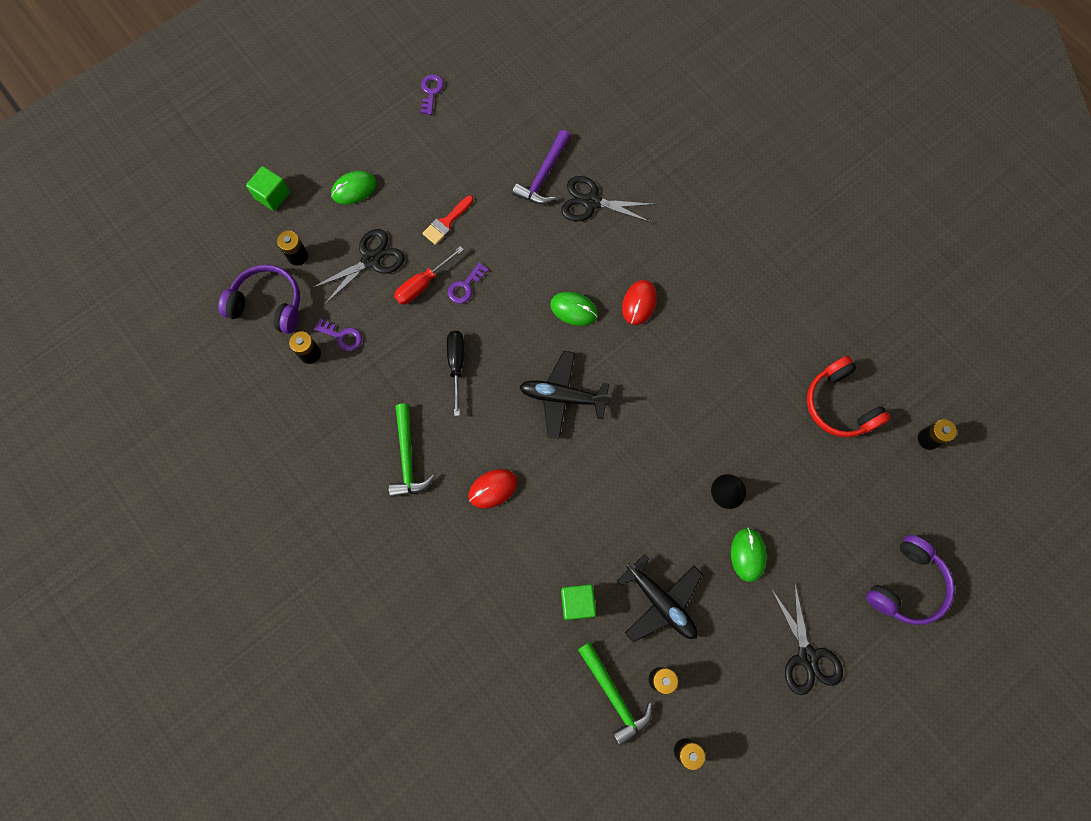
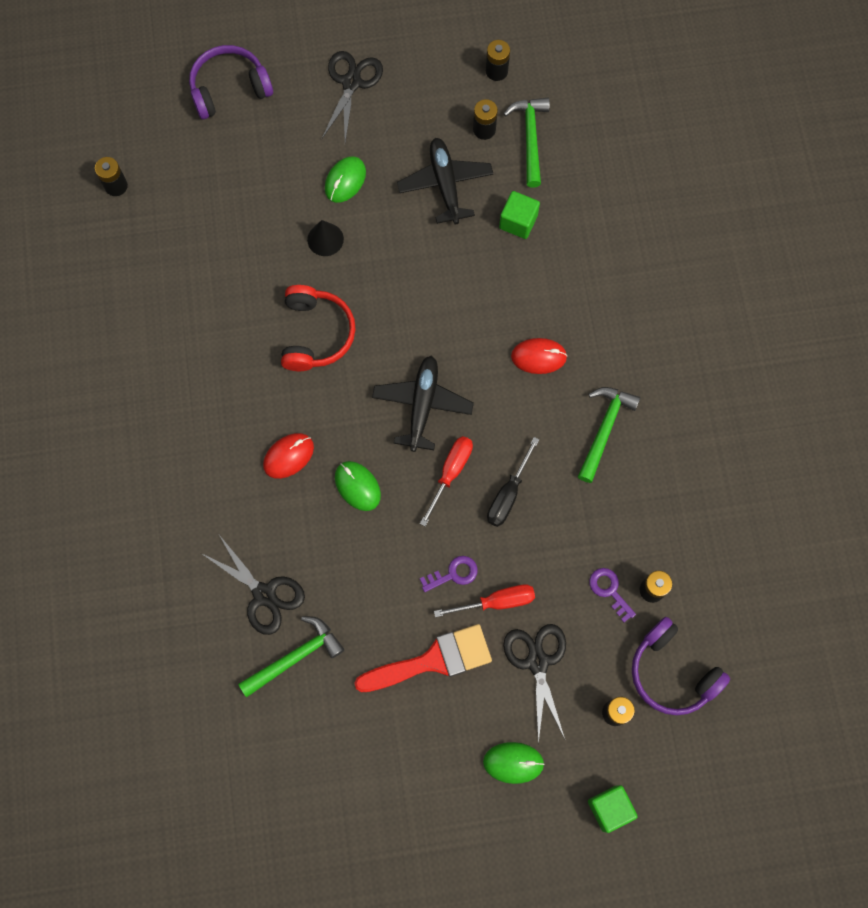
camera: 150 degrees left, 0 degrees up
black scissors [312,229,405,305] -> black scissors turned 90 degrees clockwise [503,624,566,744]
purple key [420,74,444,115] -> none
red brush [422,195,474,245] -> red brush [354,624,492,692], size x1.75
purple hammer [512,130,571,204] -> green hammer [238,616,344,697]
black plane [519,351,612,439] -> black plane turned 120 degrees counterclockwise [372,356,474,452]
red headphones [807,356,891,438] -> red headphones moved to [281,285,356,371]
none -> red screwdriver [420,436,473,526]

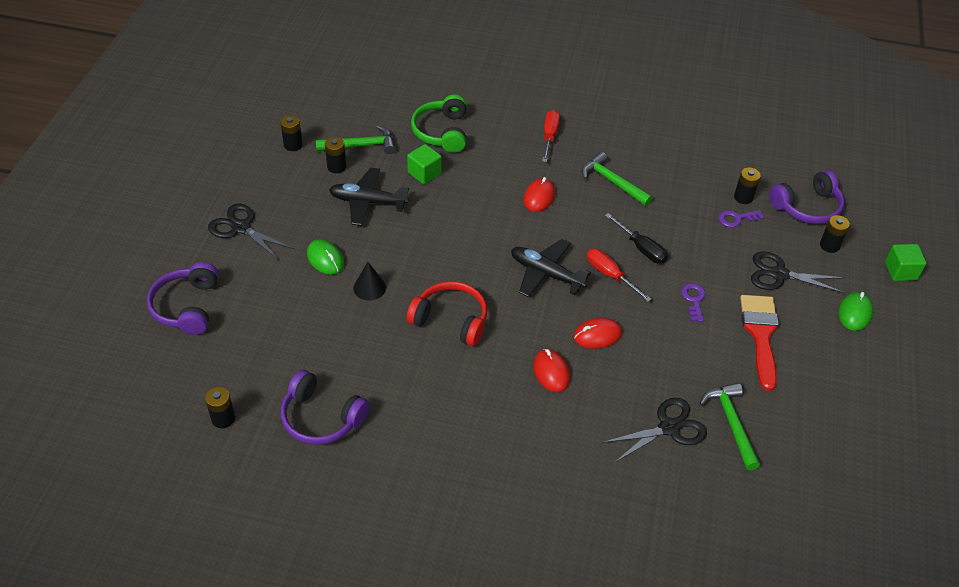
camera: 70 degrees left, 25 degrees down
green mouse [335,461,381,511] -> red mouse [573,318,622,349]
red screwdriver [434,584,535,617] -> red screwdriver moved to [542,110,560,162]
green hammer [503,98,550,188] -> green hammer turned 150 degrees clockwise [316,125,395,154]
none -> purple headphones [281,370,370,445]
none -> green headphones [411,94,467,153]

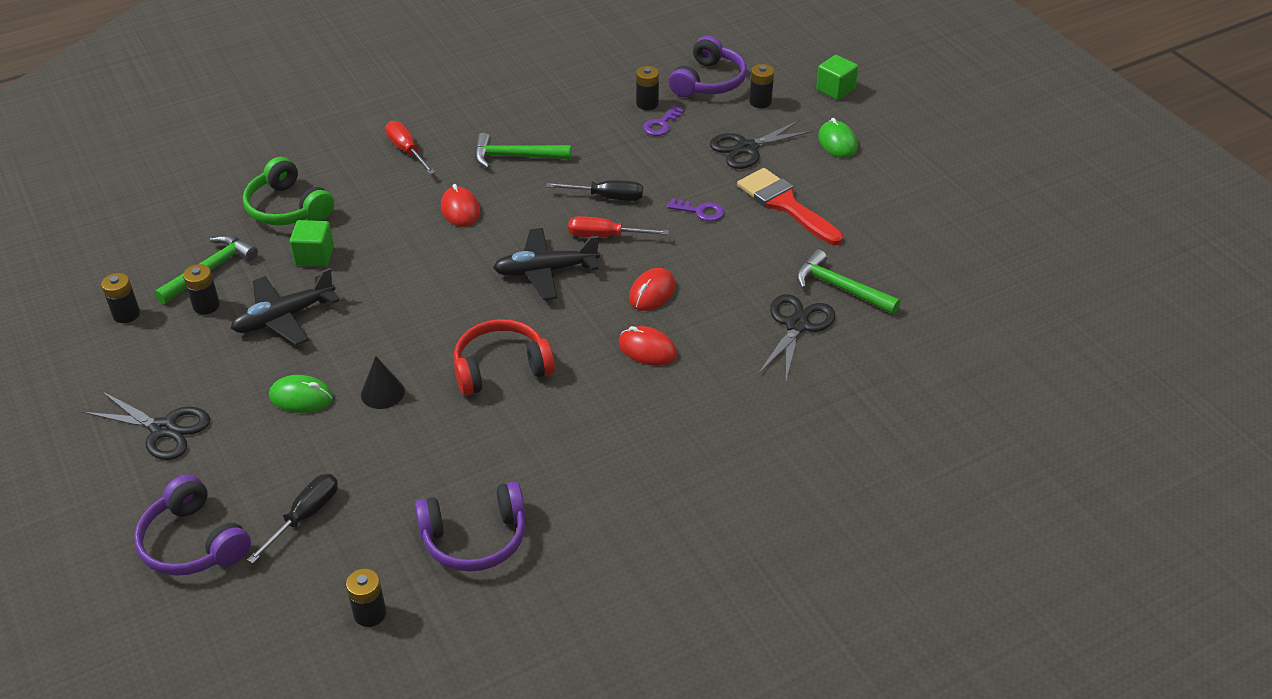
camera: 40 degrees left, 5 degrees down
black scissors [208,204,294,260] -> black scissors turned 150 degrees counterclockwise [83,391,210,460]
purple key [681,283,706,322] -> purple key turned 150 degrees clockwise [667,198,724,222]
none -> black screwdriver [247,474,338,563]

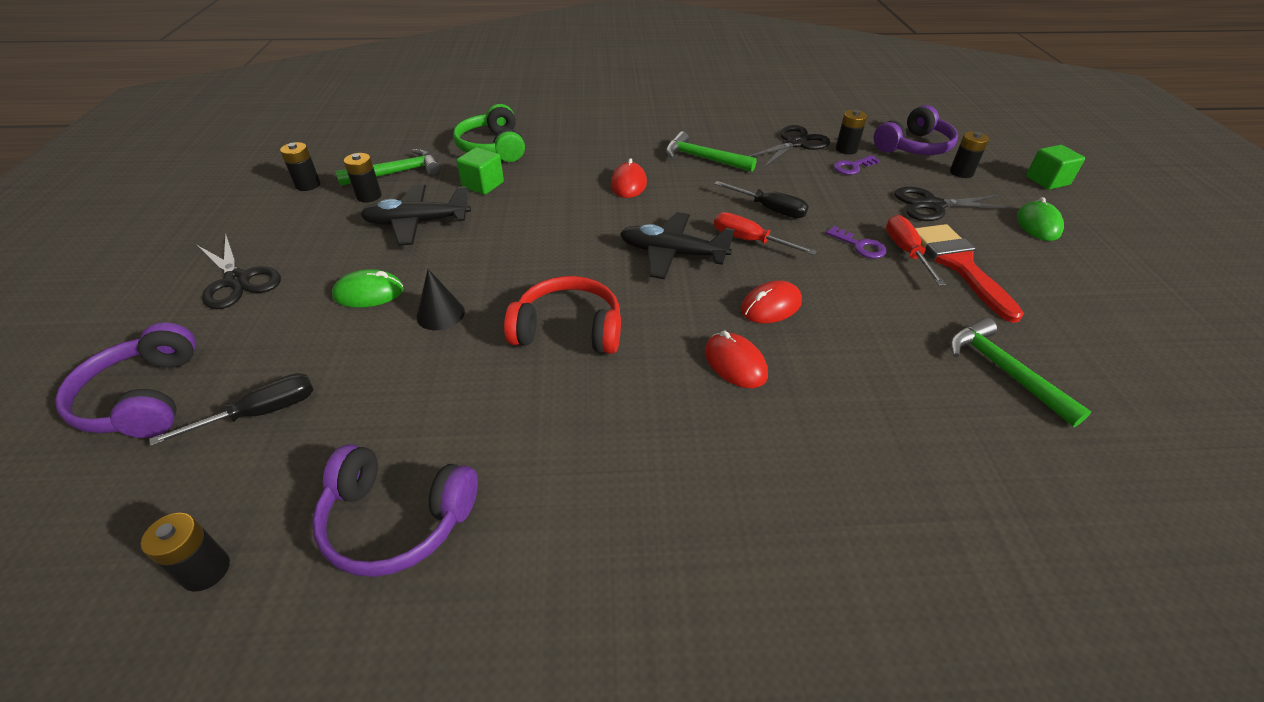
camera: 25 degrees right, 0 degrees up
green mouse [269,375,333,413] -> green mouse turned 45 degrees counterclockwise [332,269,404,308]
red screwdriver [386,121,436,175] -> red screwdriver moved to [886,215,946,286]
black scissors [758,294,835,380] -> black scissors moved to [750,125,830,167]

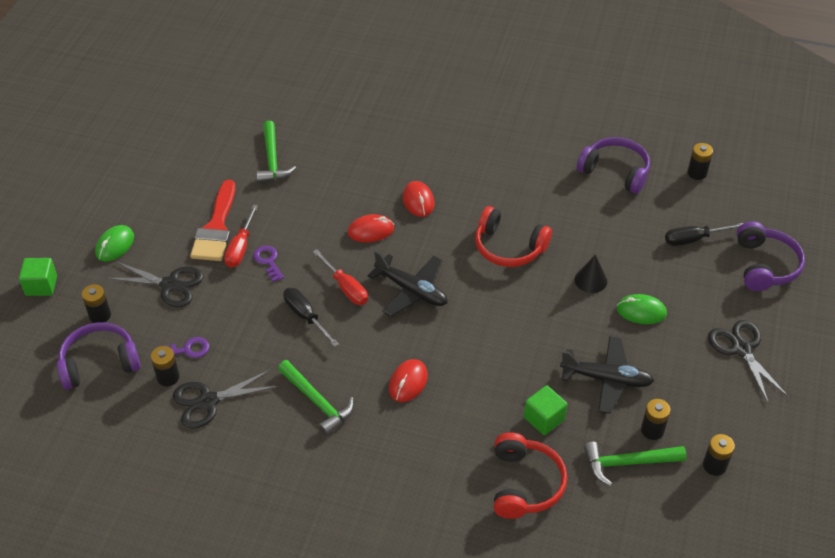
camera: 160 degrees left, 5 degrees up
green headphones [453,104,525,162] -> red headphones [494,432,567,519]

